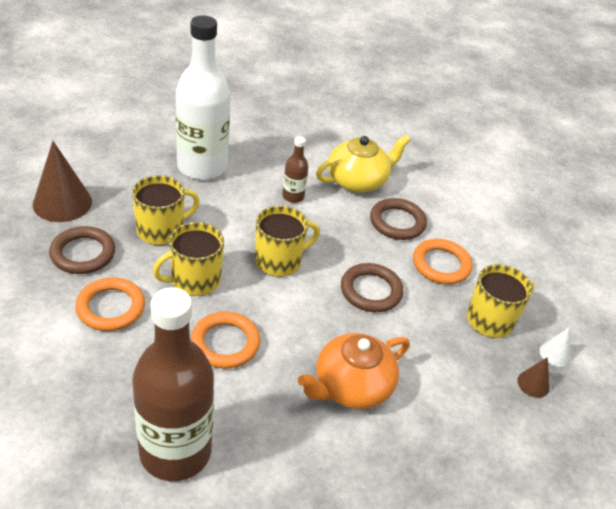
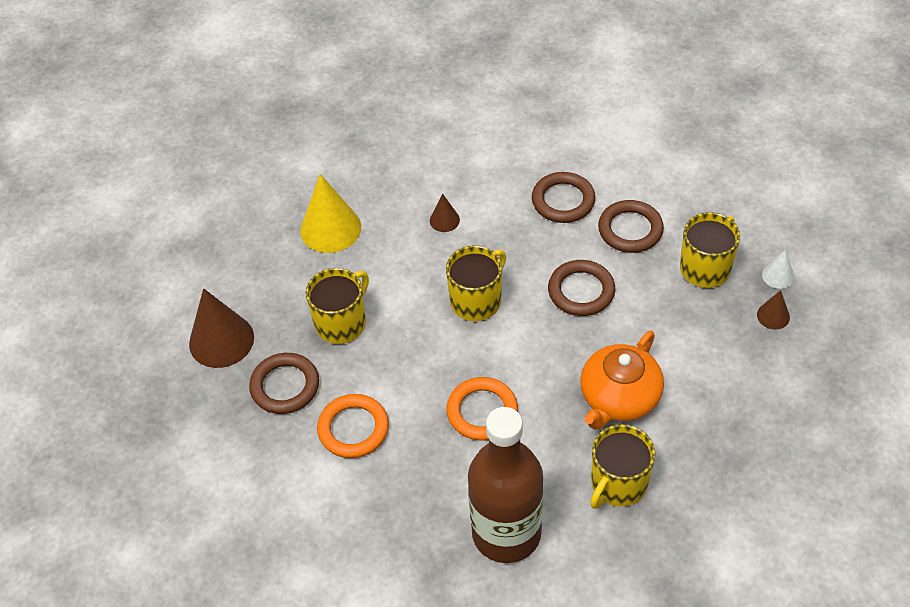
camera: 15 degrees left, 10 degrees up
yellow mug [153,222,224,296] -> yellow mug moved to [590,424,655,509]
white bottle [175,15,230,180] -> yellow cone [300,174,361,253]
brown bottle [282,136,308,203] -> brown cone [430,194,460,232]
yellow teapot [316,135,411,193] -> none
orange ring [413,239,473,284] -> brown ring [598,200,664,253]

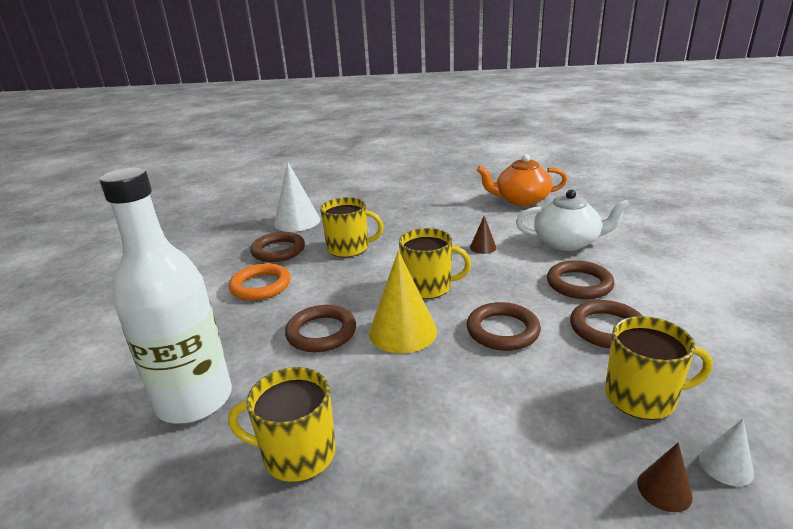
camera: 55 degrees right, 25 degrees down
brown cone [189,288,254,368] -> white cone [274,162,320,232]
yellow cone [300,174,361,253] -> yellow cone moved to [369,251,437,353]
orange ring [447,377,518,441] -> brown ring [285,305,356,352]
brown bottle [468,407,544,563] -> white bottle [100,168,232,423]
orange teapot [580,331,664,430] -> orange teapot moved to [477,154,568,206]
none -> white teapot [516,190,631,251]

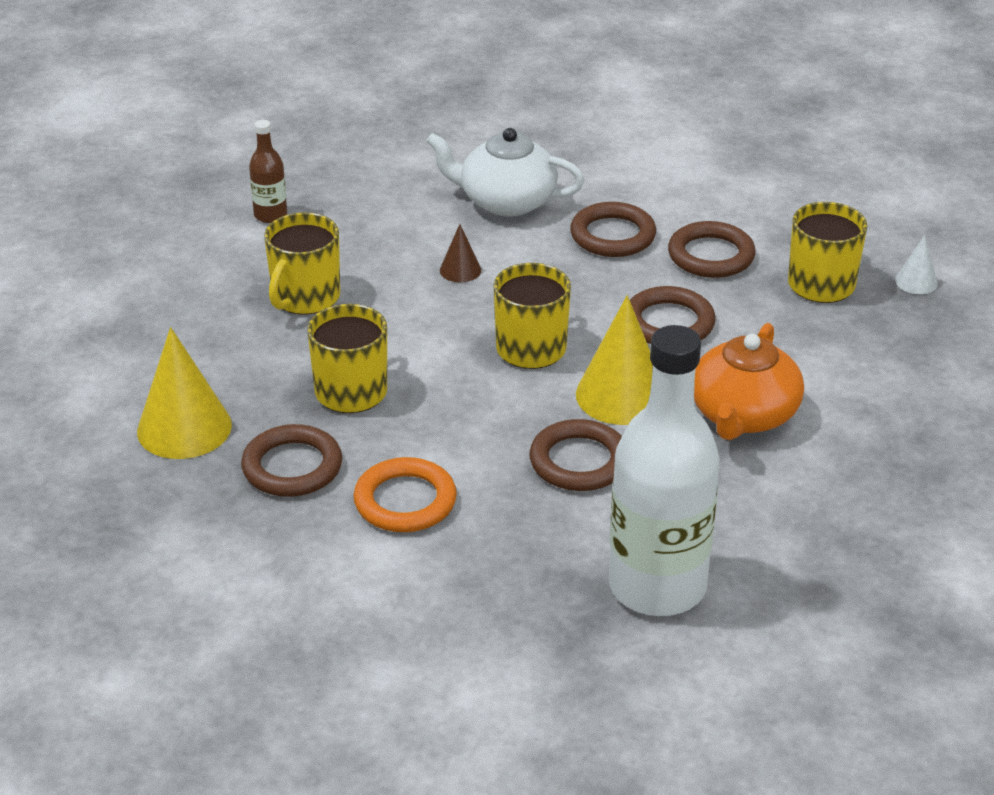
camera: 70 degrees left, 10 degrees up
yellow mug [228,367,336,482] -> yellow mug moved to [264,212,340,315]
white cone [274,162,320,232] -> yellow cone [137,327,232,459]
orange teapot [477,154,568,206] -> orange teapot moved to [694,323,804,440]
white teapot [516,190,631,251] -> white teapot turned 105 degrees counterclockwise [426,128,585,217]
brown cone [637,442,693,512] -> none
none -> brown bottle [249,120,287,223]

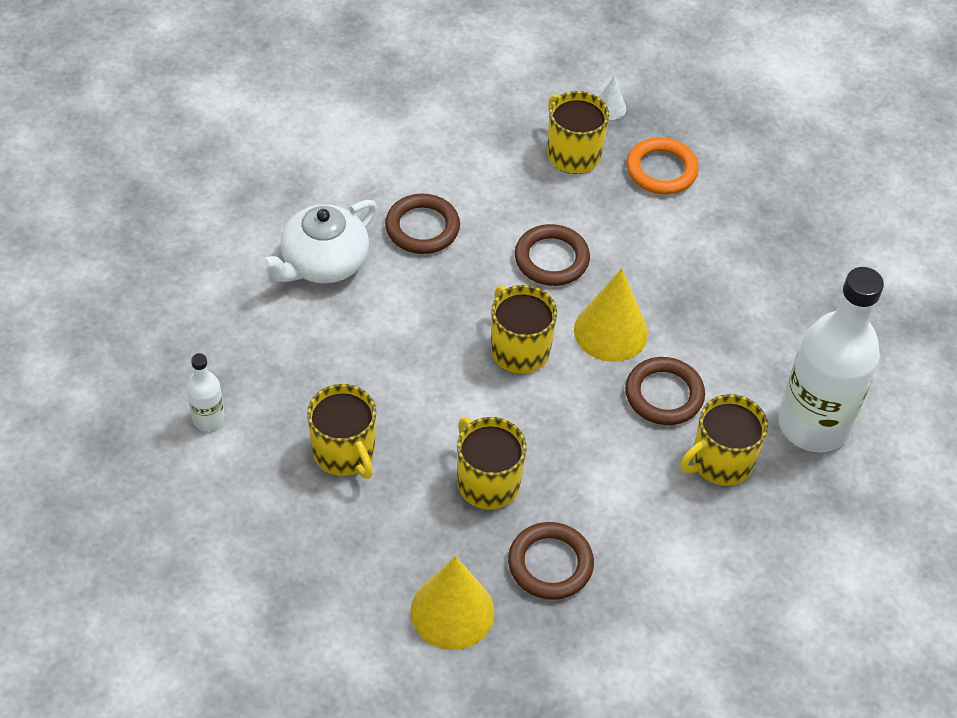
camera: 60 degrees left, 15 degrees up
brown bottle [249,120,287,223] -> white bottle [187,353,225,431]
orange ring [354,457,457,532] -> orange ring moved to [626,137,699,195]
brown cone [440,224,481,282] -> none
brown ring [668,221,756,278] -> none
orange teapot [694,323,804,440] -> none
none -> yellow mug [680,394,768,486]

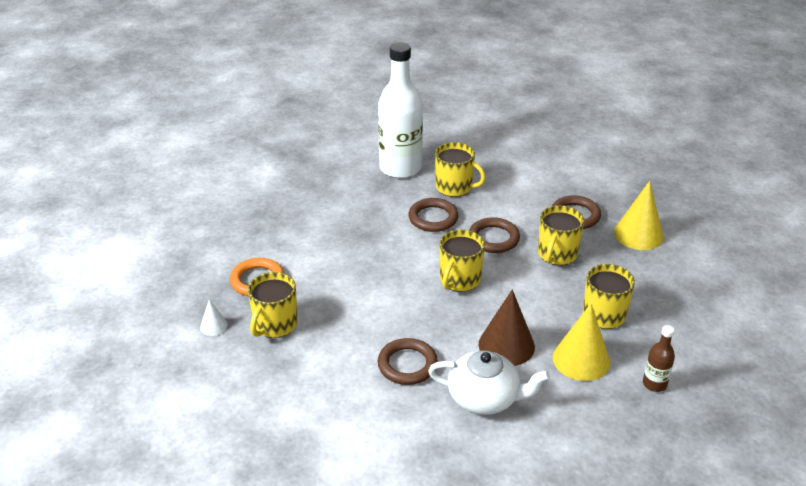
camera: 120 degrees left, 15 degrees down
white bottle [187,353,225,431] -> brown bottle [643,325,675,392]
brown ring [515,224,590,286] -> brown ring moved to [469,217,520,253]
yellow cone [574,268,648,362] -> yellow cone moved to [553,304,610,381]
none -> brown cone [479,289,535,366]

